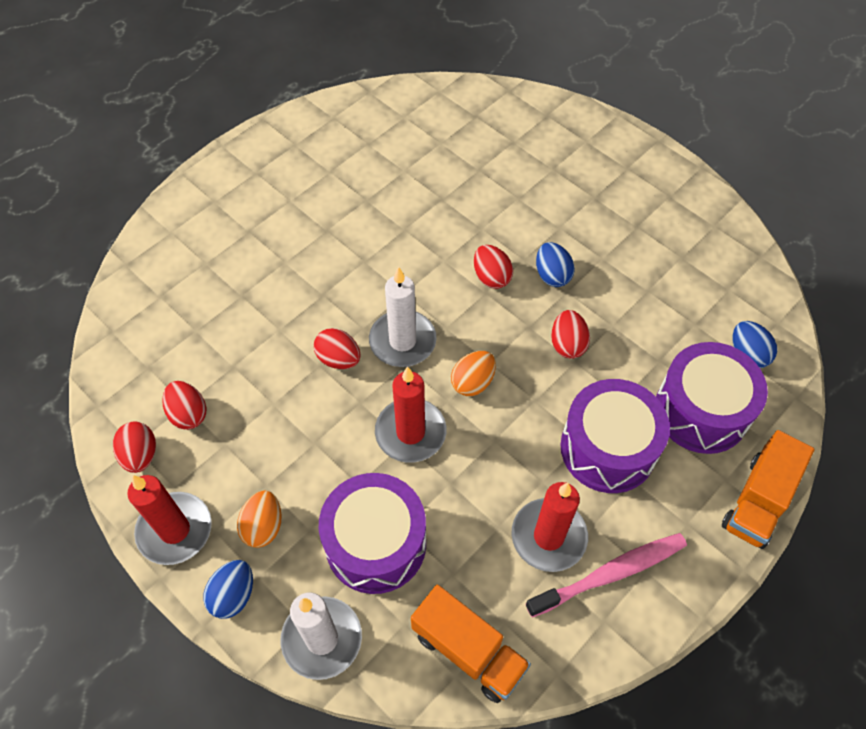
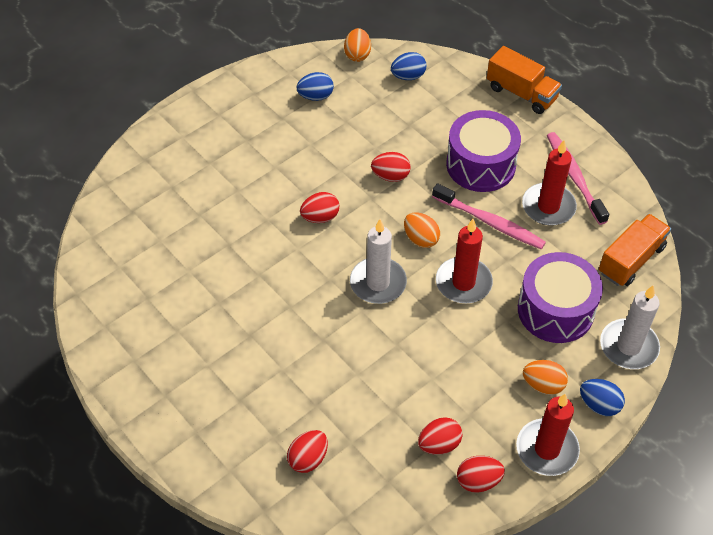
camera: 85 degrees left, 5 degrees down
red egg [314,328,361,369] -> red egg moved to [287,430,328,473]
blue egg [536,242,575,287] -> blue egg moved to [297,72,334,101]
purple drum [656,342,768,454] -> none
none -> orange egg [344,28,371,62]
none -> pink toothbrush [432,183,546,249]

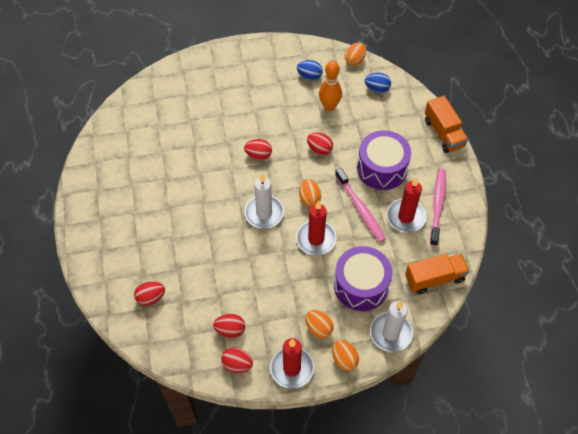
camera: 30 degrees right, 5 degrees up
blue egg [580,379,625,416] -> orange egg [332,340,359,371]
none -> orange bowling pin [319,61,342,111]

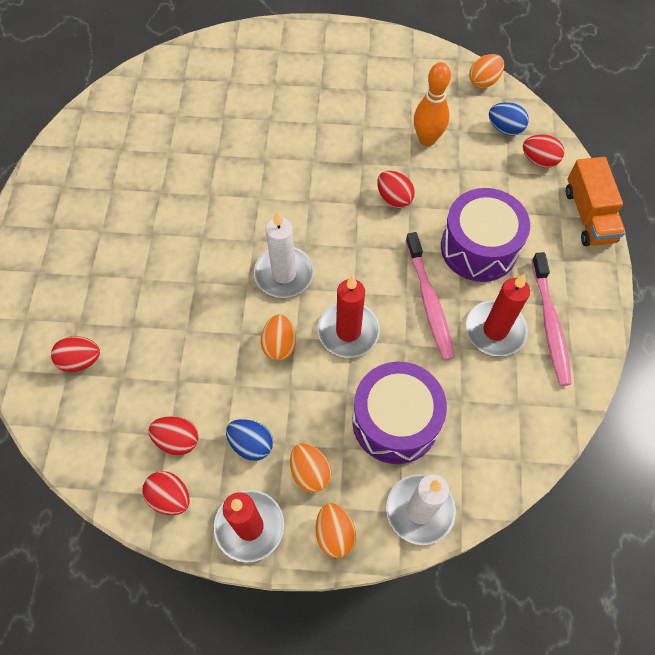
camera: 15 degrees right, 5 degrees up
red egg [244,139,272,160] -> red egg moved to [523,135,564,168]
blue egg [297,60,323,81] -> blue egg moved to [226,419,273,461]
orange egg [299,179,321,207] -> orange egg moved to [261,314,296,361]
orange truck [405,254,470,294] -> none
pink toothbrush [430,169,446,246] -> pink toothbrush turned 150 degrees clockwise [532,252,572,386]

